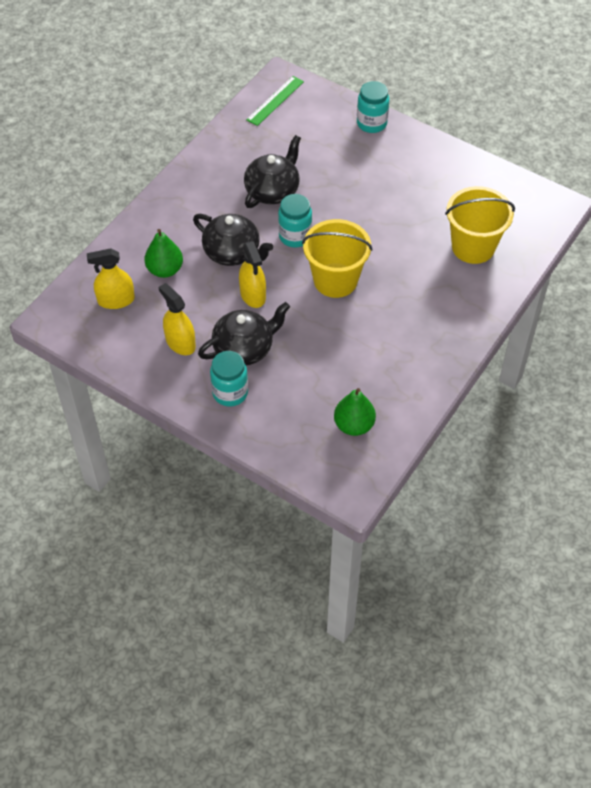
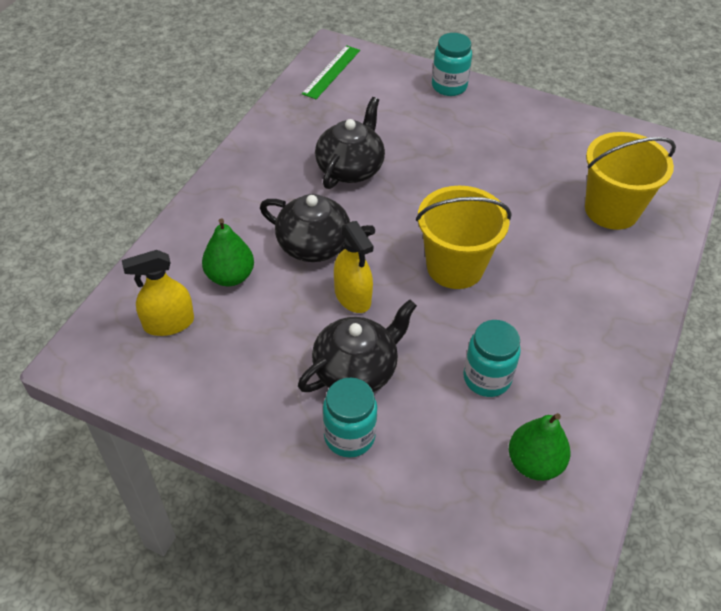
camera: 10 degrees left, 5 degrees down
yellow spray bottle [159,283,196,355] -> none
turquoise jar [278,194,312,248] -> turquoise jar moved to [463,320,521,397]

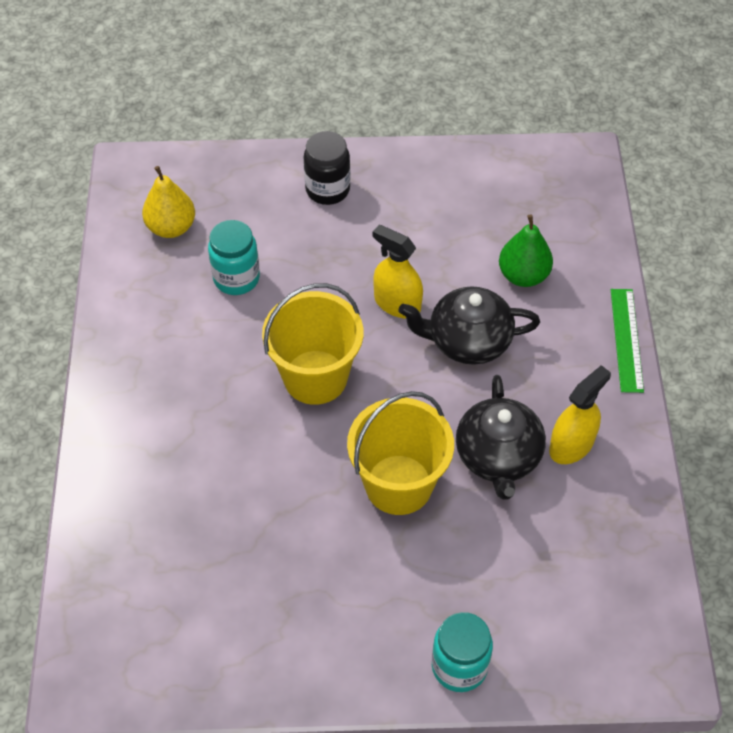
camera: 155 degrees right, 5 degrees up
yellow spray bottle [122,250,194,336] -> yellow spray bottle moved to [549,365,611,464]
black teapot [298,299,417,392] -> none
green ruler [302,45,360,99] -> green ruler moved to [611,289,644,393]
turquoise jar [323,378,377,457] -> black jar [304,131,350,205]
green pear [509,413,570,481] -> yellow pear [142,166,195,238]
yellow bucket [585,132,676,230] -> yellow bucket moved to [347,391,454,515]

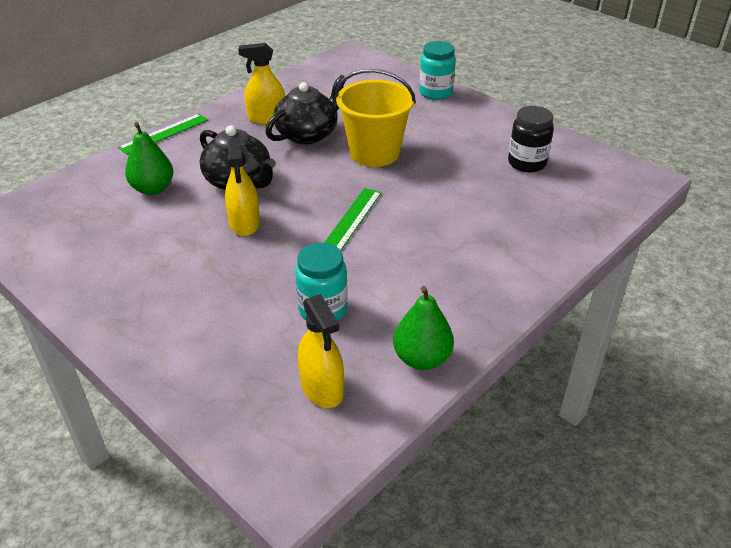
camera: 135 degrees left, 15 degrees down
yellow pear [142,166,195,238] -> yellow spray bottle [298,294,344,408]
yellow bucket [262,283,363,405] -> green ruler [324,188,381,251]
black jar [304,131,350,205] -> black jar moved to [508,106,554,172]
none -> green pear [393,286,454,370]

